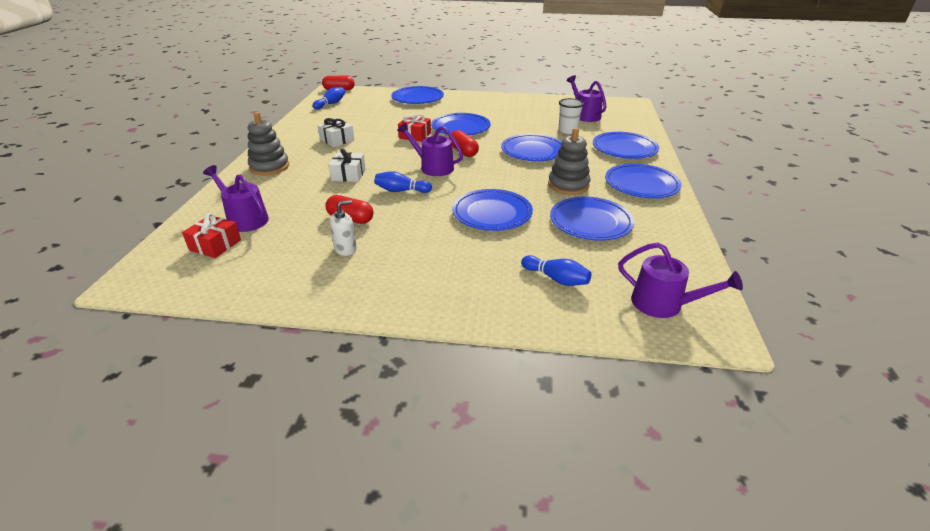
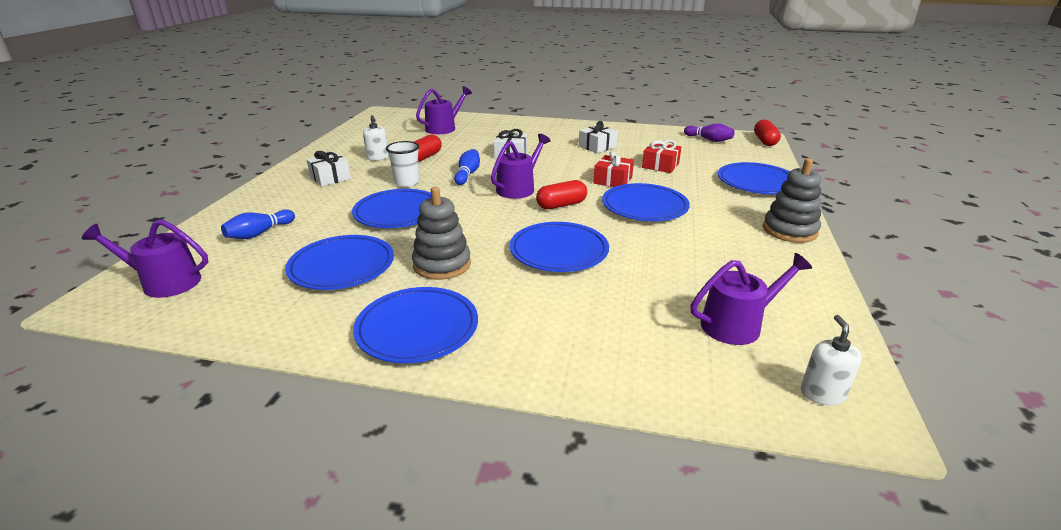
camera: 95 degrees right, 5 degrees down
red gift [182,213,241,258] -> red gift moved to [642,140,681,173]
grey stacking toy [248,112,289,175] -> grey stacking toy moved to [763,158,821,243]
blue bowling pin [313,87,345,110] -> purple bowling pin [684,123,735,142]
white cup [559,98,584,134] -> white cup moved to [386,141,419,187]
blue plate [593,132,659,159] -> none
purple watering can [618,242,743,318] -> purple watering can turned 60 degrees clockwise [82,219,208,298]
none -> white gift [306,151,351,186]
none -> white soap dispenser [801,315,862,406]

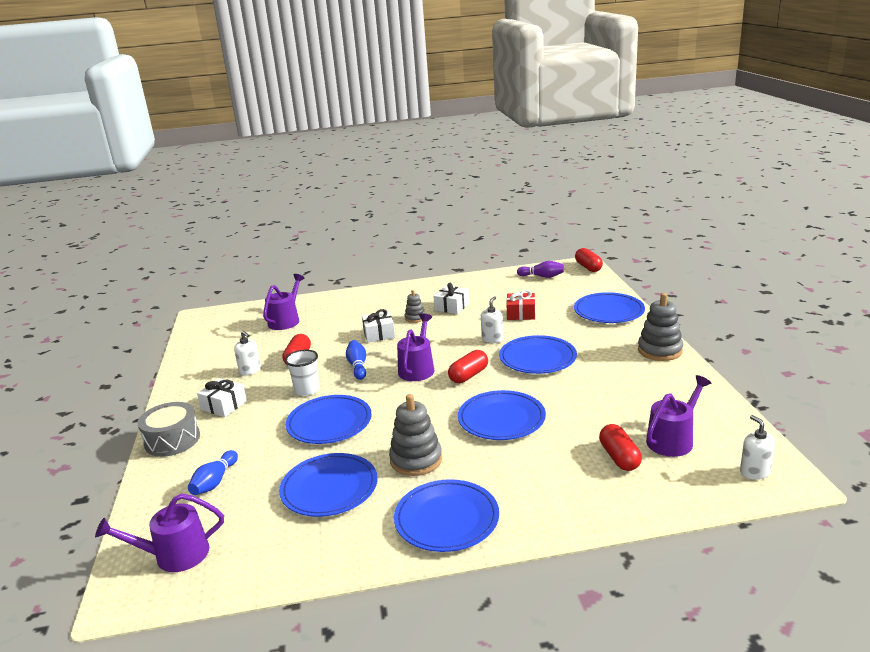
camera: 20 degrees left, 5 degrees down
red gift [593,151,634,187] -> white soap dispenser [481,296,503,343]
none -> grey drum [138,402,200,457]
none -> grey stacking toy [405,290,426,323]
none -> red capsule [599,424,642,471]

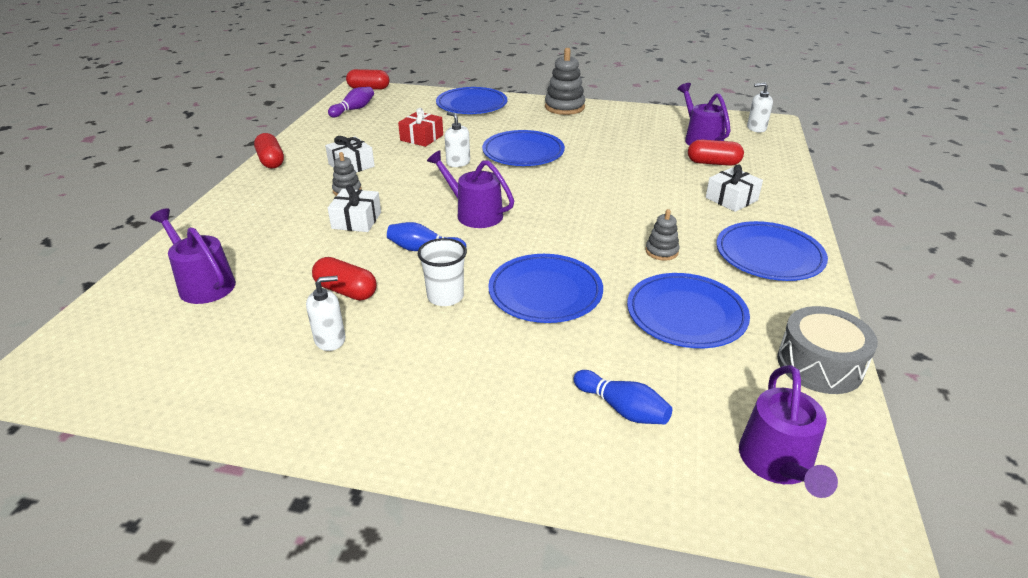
camera: 70 degrees left, 10 degrees up
grey drum [138,402,200,457] -> grey drum moved to [777,306,878,394]
white gift [197,378,247,417] -> white gift moved to [706,165,763,212]
grey stacking toy [389,394,442,476] -> grey stacking toy [646,209,679,261], size x0.56
red capsule [448,350,488,383] -> red capsule moved to [254,133,284,168]
blue plate [458,390,546,440] -> none

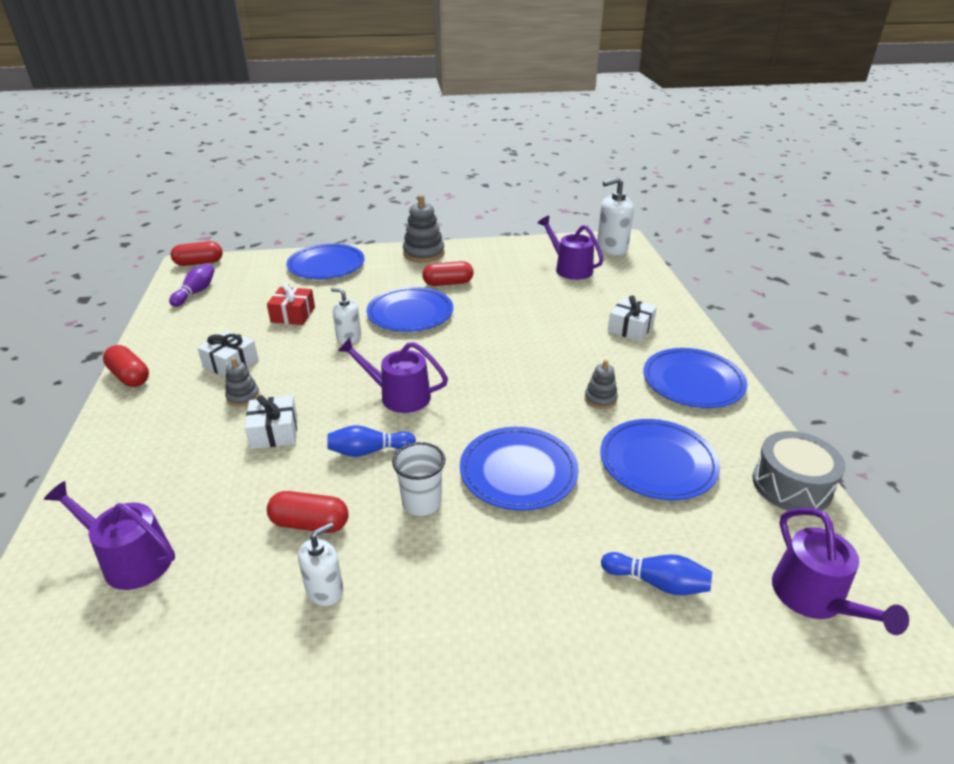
camera: 20 degrees left, 0 degrees up
red capsule [688,140,744,166] -> red capsule moved to [422,261,473,286]
white soap dispenser [747,83,773,132] -> white soap dispenser [597,177,634,255], size x1.63

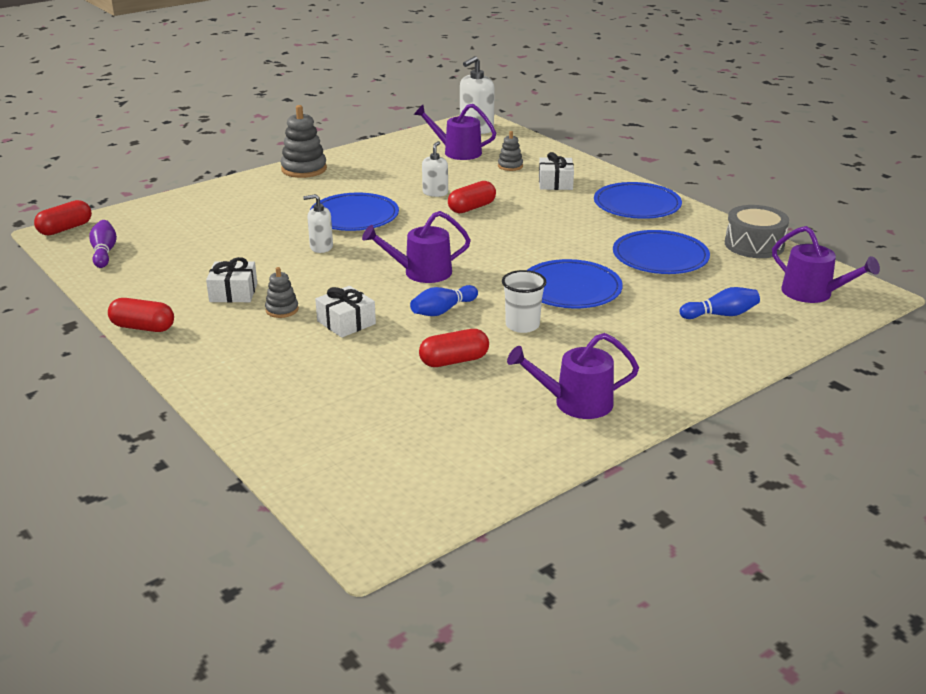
camera: 30 degrees left, 5 degrees down
purple watering can [44,481,175,590] -> purple watering can moved to [507,333,639,419]
red gift [267,283,315,325] -> none
blue plate [286,244,365,279] -> none
white soap dispenser [298,523,344,606] -> white soap dispenser moved to [422,141,448,197]
red capsule [422,261,473,286] -> red capsule moved to [448,181,496,213]
grey stacking toy [584,360,618,409] -> grey stacking toy moved to [498,131,523,171]

